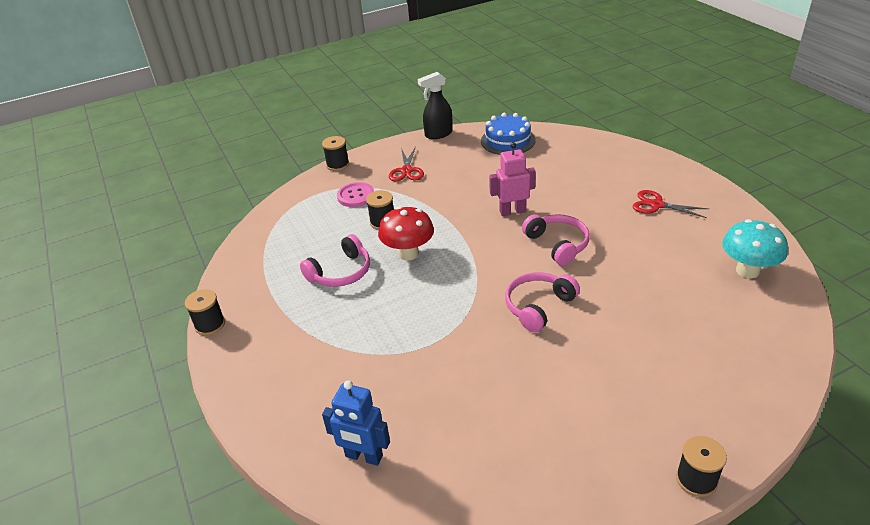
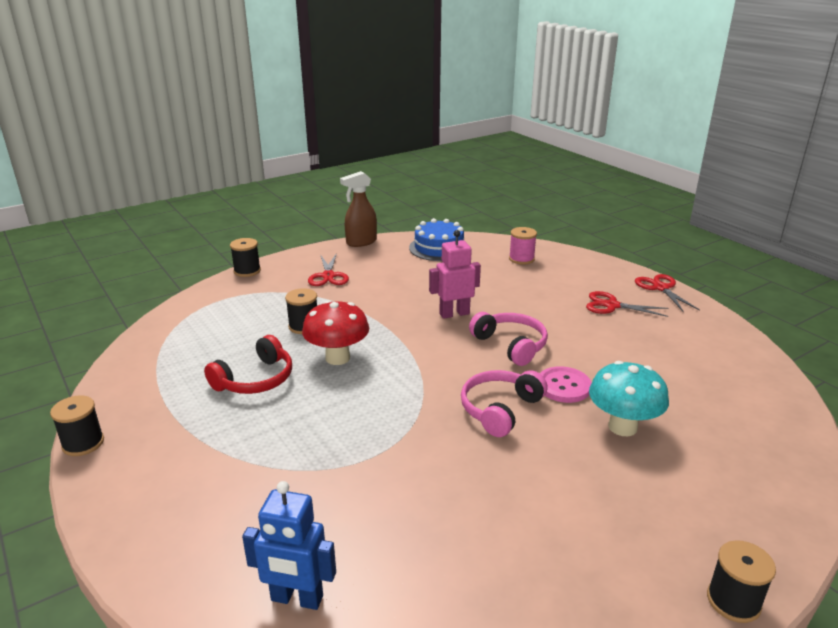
camera: 10 degrees left, 10 degrees down
pink headphones [300,234,370,287] -> red headphones [204,335,292,394]
pink button [337,182,374,207] -> pink button moved to [540,366,592,403]
black spray bottle [418,72,453,139] -> brown spray bottle [340,171,377,247]
turquoise mushroom [722,219,788,278] -> turquoise mushroom moved to [589,361,669,436]
none -> pink spool [509,227,537,265]
none -> red scissors [635,274,700,312]

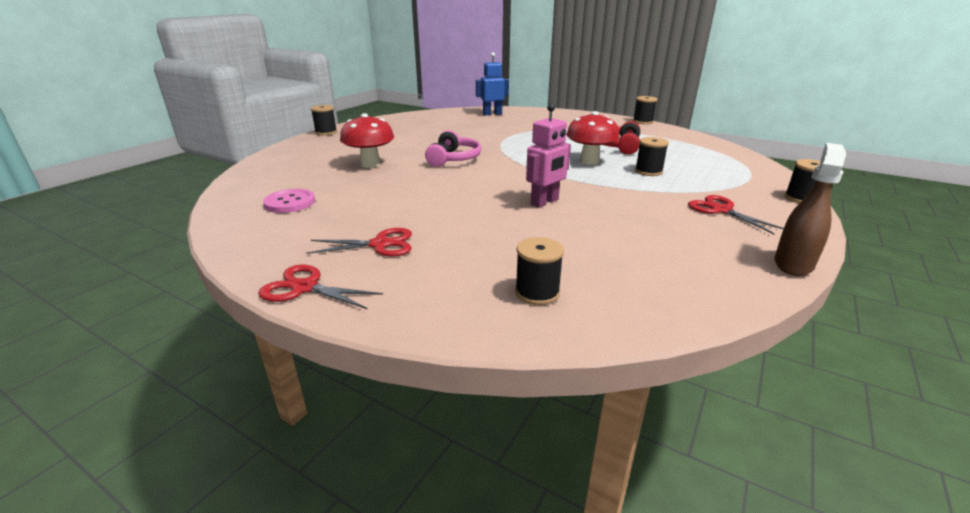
camera: 155 degrees right, 0 degrees up
blue cake [409,218,464,261] -> none
pink headphones [469,312,548,366] -> none
pink spool [509,227,537,265] -> black spool [515,237,564,305]
pink button [540,366,592,403] -> pink button moved to [263,189,315,213]
turquoise mushroom [589,361,669,436] -> red mushroom [340,113,394,168]
red scissors [635,274,700,312] -> red scissors turned 150 degrees clockwise [258,265,383,309]

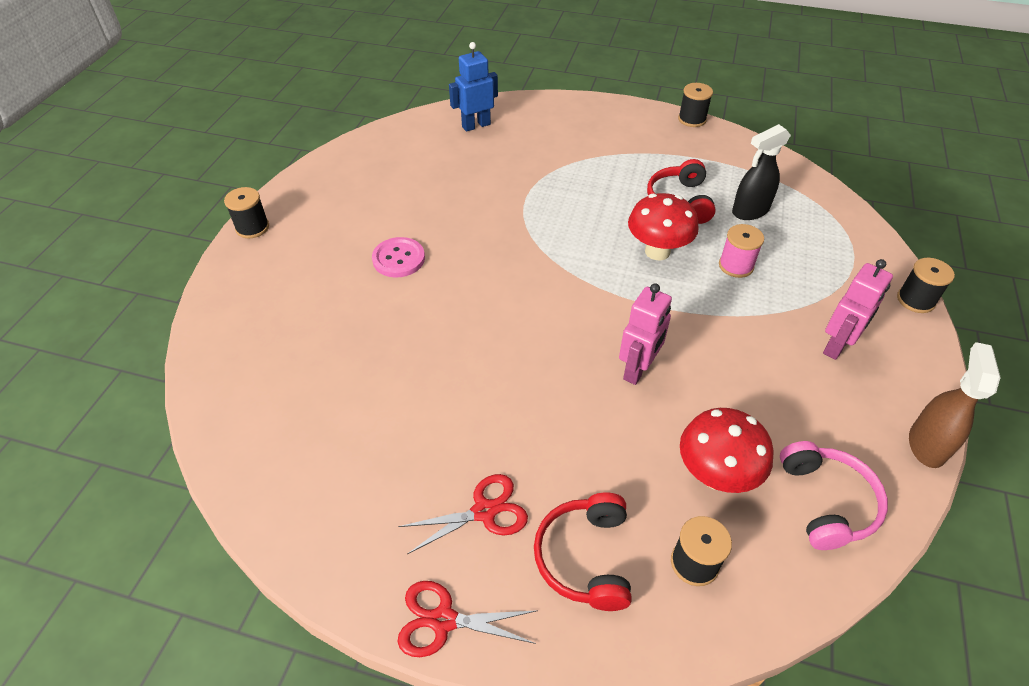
camera: 15 degrees left, 20 degrees up
pink button [263,189,315,213] -> pink button moved to [372,237,425,278]
red mushroom [340,113,394,168] -> red mushroom moved to [680,408,774,493]
pink headphones [425,130,481,167] -> pink headphones moved to [780,441,888,550]
black spool [635,137,669,176] -> pink spool [719,224,764,278]
red scissors [688,195,784,234] -> pink robot [823,259,893,360]
none -> red headphones [534,492,632,611]
none -> black spray bottle [732,124,791,220]

